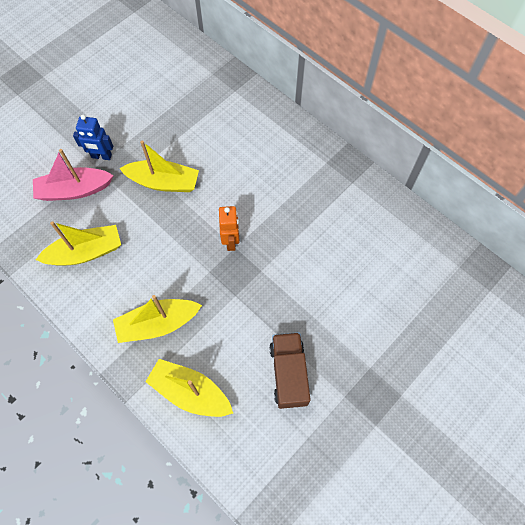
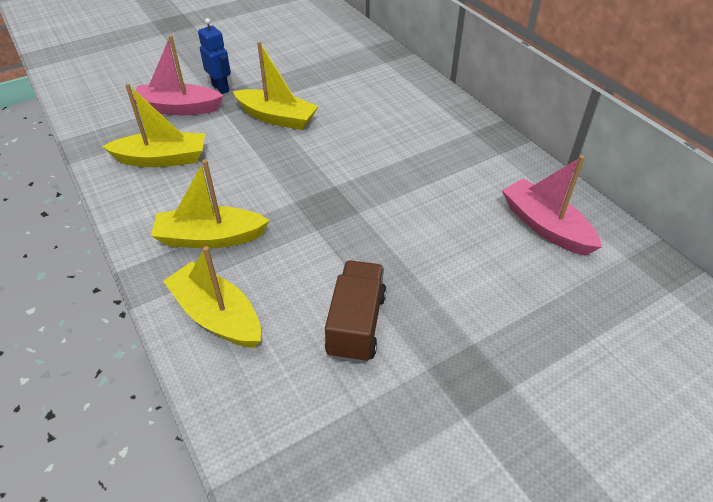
camera: 15 degrees right, 20 degrees down
blue robot [73,115,113,160] -> blue robot turned 150 degrees counterclockwise [198,18,231,94]
orange robot [219,206,240,251] -> none
none -> pink boat [502,155,602,256]

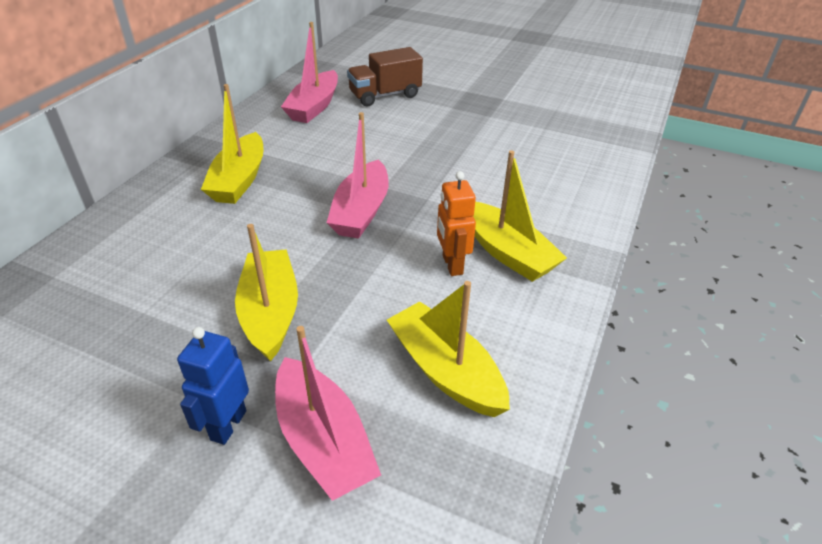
camera: 125 degrees left, 5 degrees down
yellow boat [163,246,261,348] -> yellow boat moved to [201,84,264,204]
brown truck [325,260,387,363] -> brown truck moved to [347,47,423,106]
none -> pink boat [327,112,389,239]
none -> orange robot [437,171,476,276]

